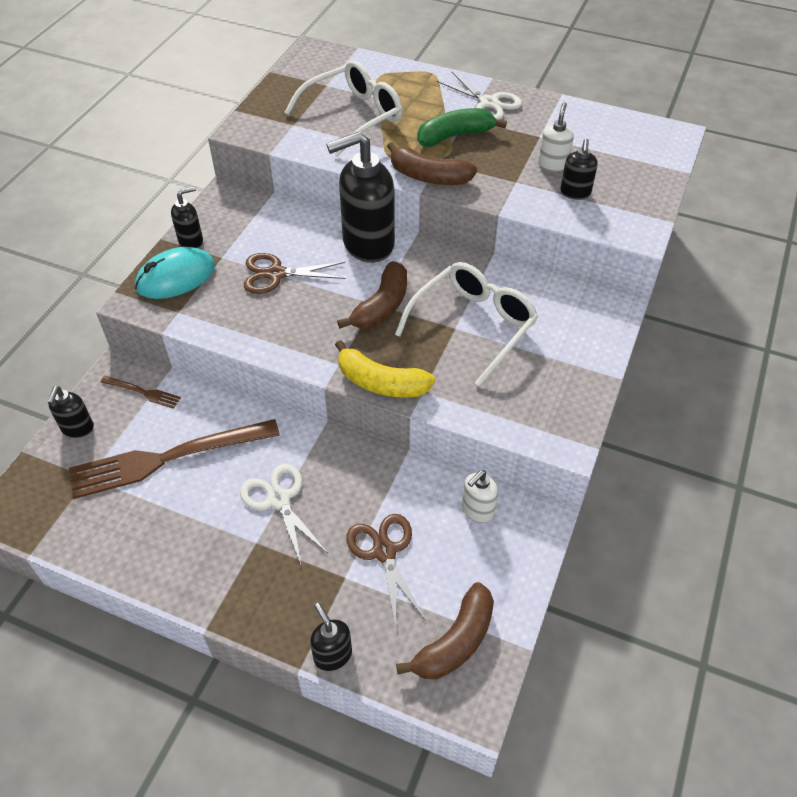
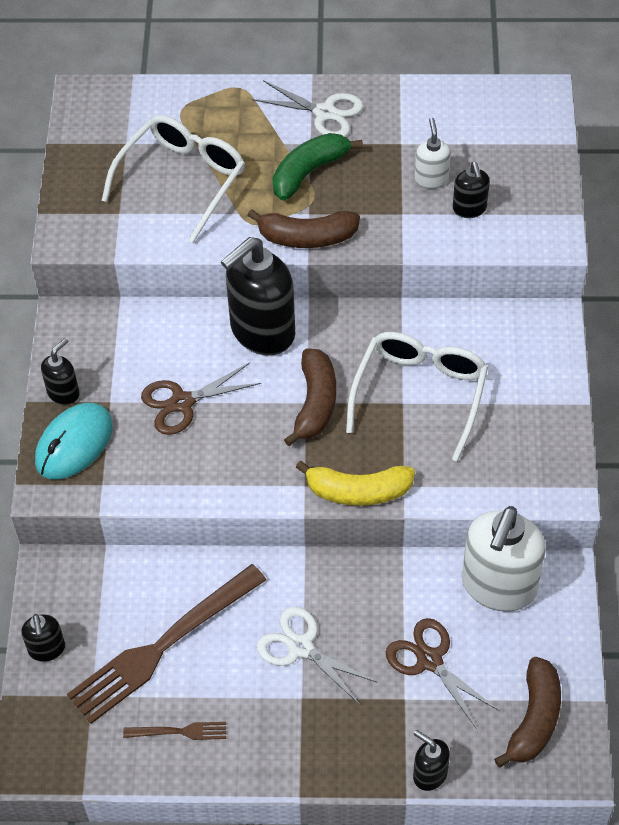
camera: 20 degrees left, 5 degrees up
brown fork [100,376,181,409] -> brown fork moved to [123,722,226,740]
white soap dispenser [462,470,498,523] -> white soap dispenser [462,506,546,612], size x2.08

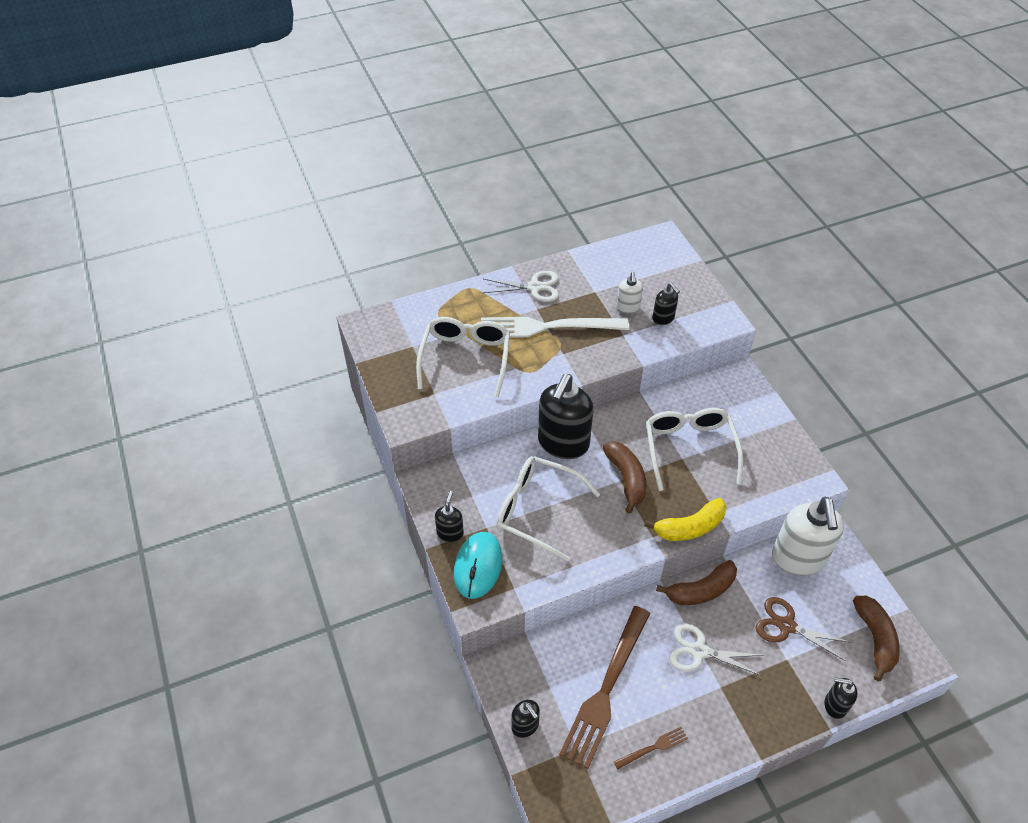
camera: 25 degrees left, 5 degrees down
brown scissors [141,363,261,435] -> white glasses [496,456,600,562]
brown banana [247,209,360,248] -> brown banana moved to [656,560,737,605]
green banana [273,133,363,201] -> white fork [481,317,629,338]
white soap dispenser [415,118,451,189] -> white soap dispenser turned 150 degrees counterclockwise [616,272,643,313]

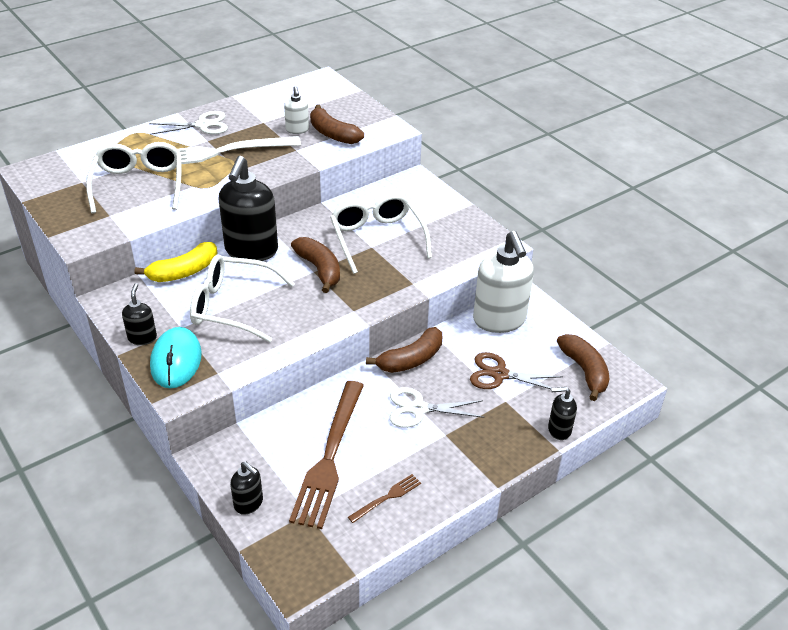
camera: 15 degrees left, 10 degrees down
yellow banana [644,498,726,541] -> yellow banana moved to [135,242,217,282]
black soap dispenser [653,283,680,325] -> brown banana [310,105,364,144]

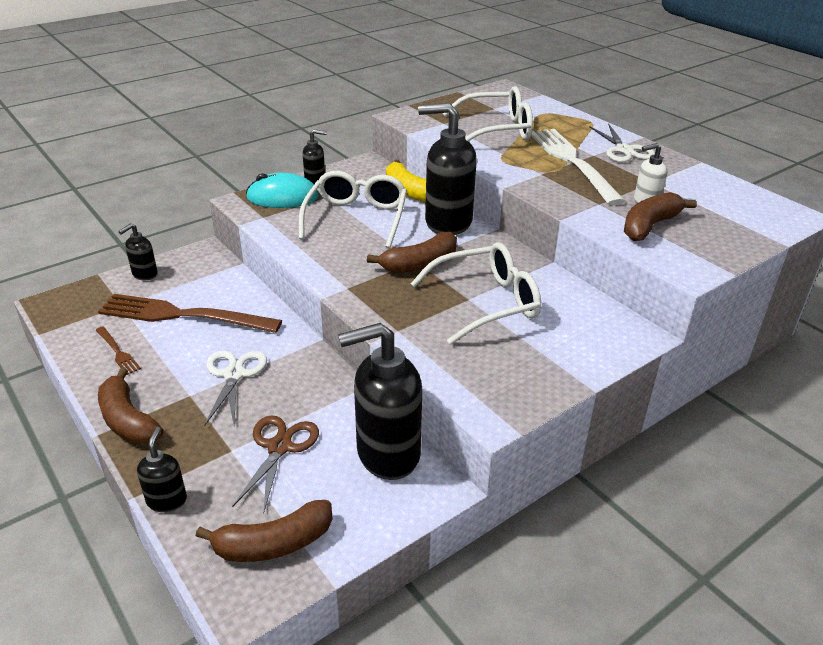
camera: 90 degrees right, 5 degrees down
brown banana [366,327,442,373] -> brown banana moved to [98,368,164,444]
white soap dispenser [473,231,534,333] -> black soap dispenser [338,323,422,480]

